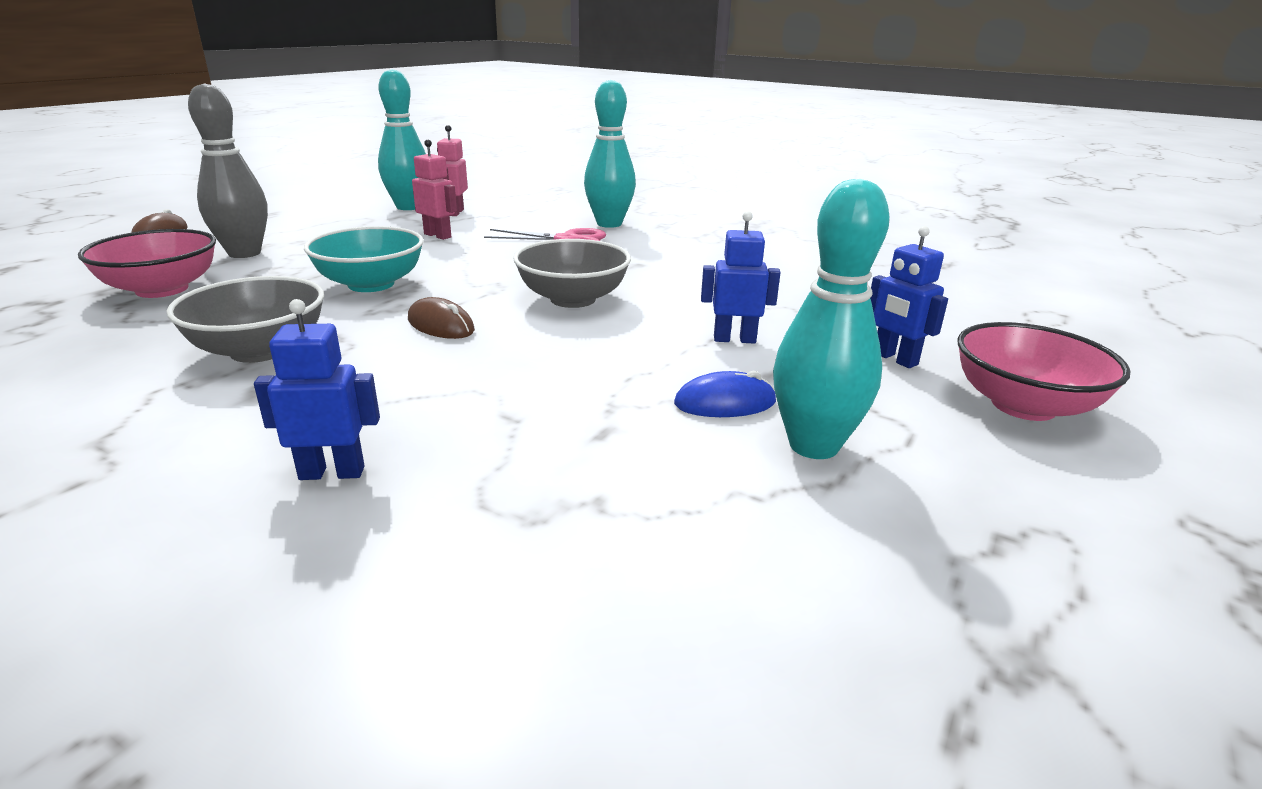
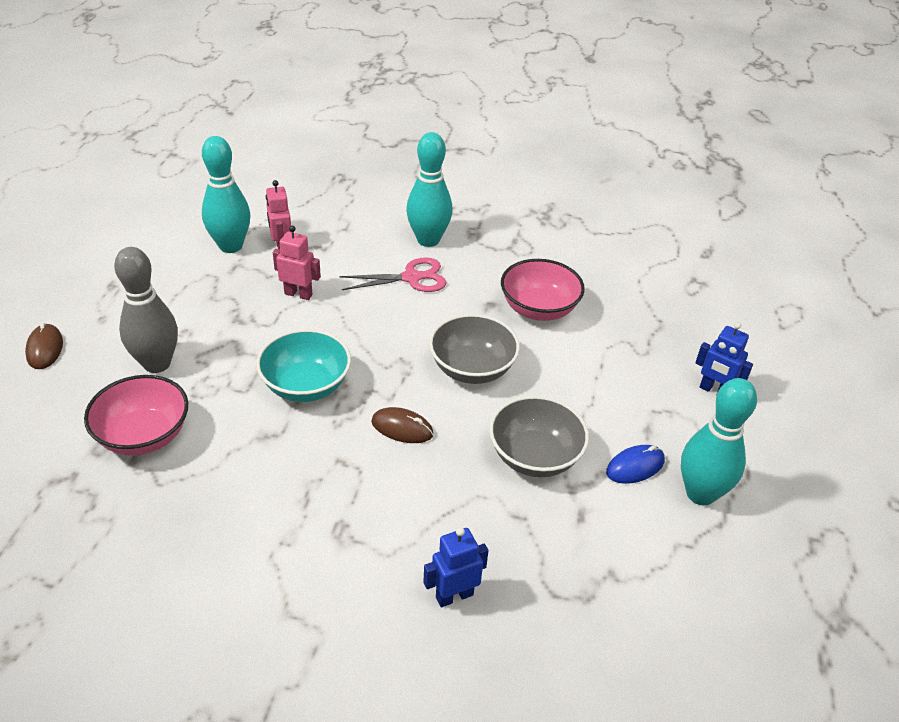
camera: 20 degrees left, 15 degrees up
grey bowl [167,276,324,363] -> grey bowl moved to [489,396,589,477]
blue robot [701,211,781,344] -> none
pink bowl [958,322,1130,421] -> pink bowl moved to [501,259,585,321]

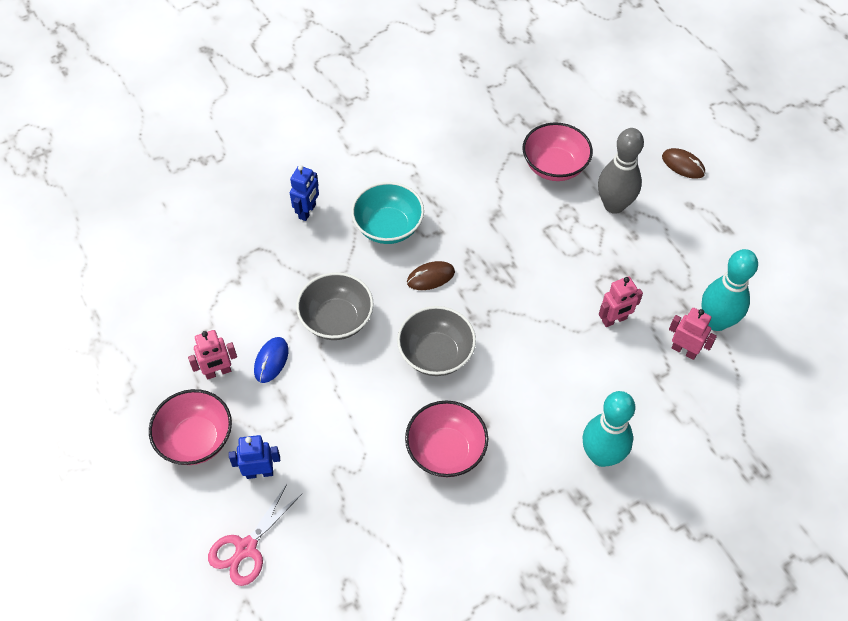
camera: 140 degrees right, 15 degrees up
turquoise bowl [256,329,351,402] -> turquoise bowl moved to [351,182,424,244]
pink scissors [339,257,447,292] -> pink scissors moved to [208,484,302,586]
turquoise bowling pin [681,378,757,505] -> pink robot [188,330,237,380]
none -> pink bowl [149,389,232,465]

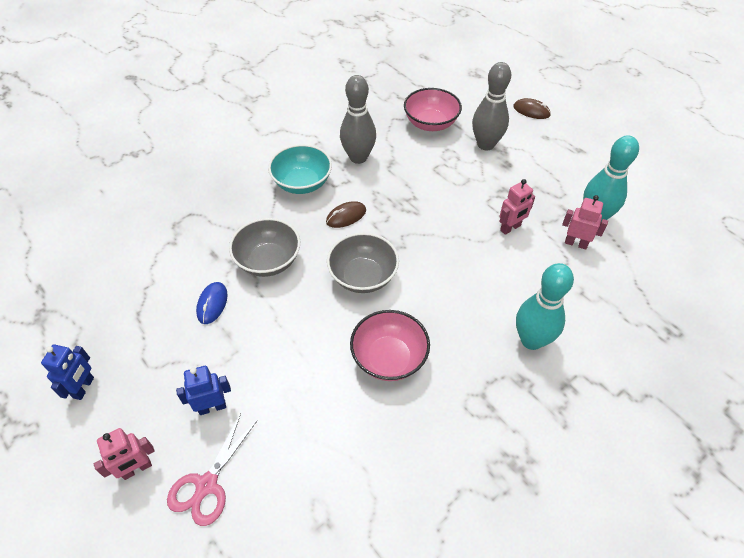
camera: 10 degrees left, 5 degrees down
pink bowl [149,389,232,465] -> none
pink robot [188,330,237,380] -> pink robot moved to [94,428,155,480]
blue robot [290,165,319,221] -> blue robot moved to [41,344,94,400]
none -> grey bowling pin [340,75,376,164]

